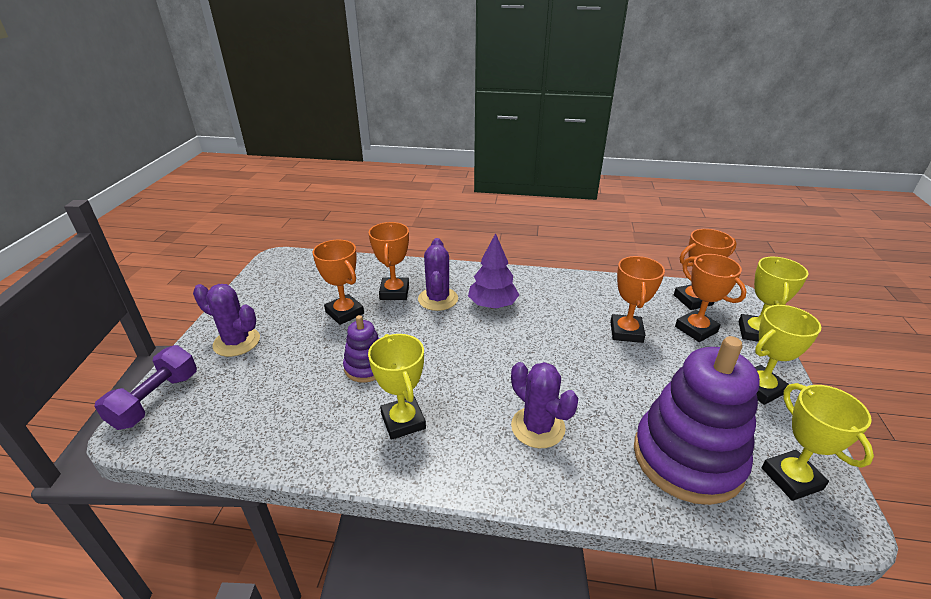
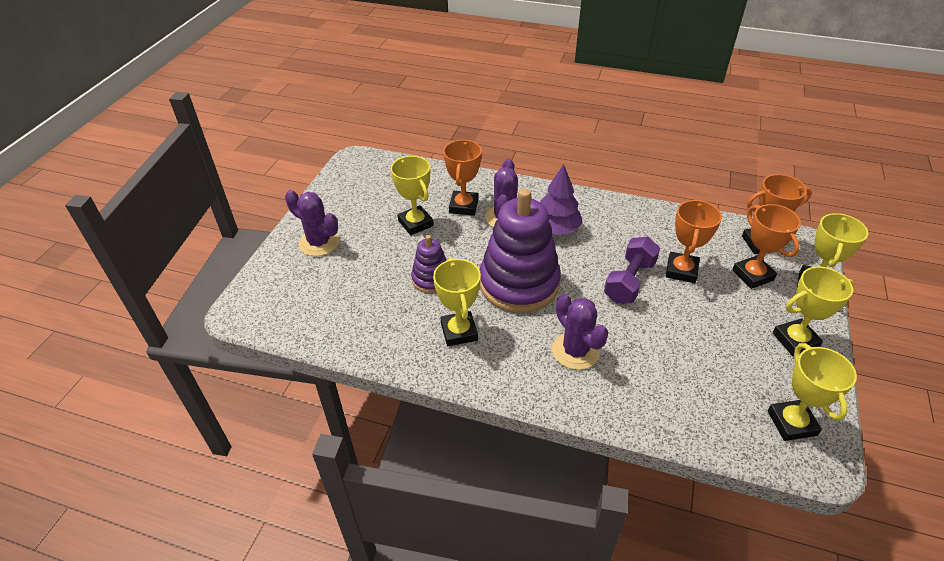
camera: 10 degrees right, 10 degrees up
purple dumbbell [94,345,197,430] -> purple dumbbell moved to [604,237,660,303]
orange trophy [312,240,364,325] -> yellow trophy [391,156,434,235]
purple stacking toy [634,336,760,505] -> purple stacking toy moved to [480,189,561,313]

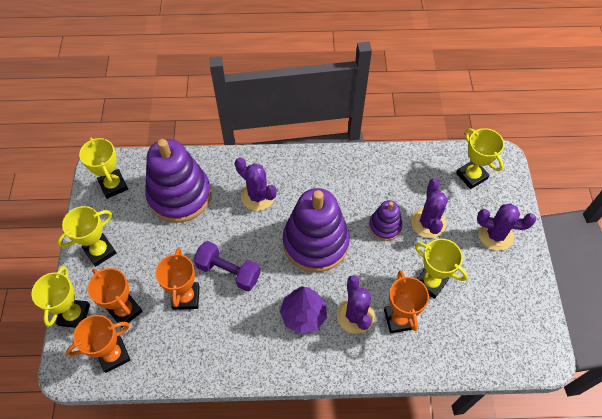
camera: 160 degrees right, 15 degrees up
yellow trophy [433,258,481,346] -> yellow trophy moved to [456,128,504,189]
purple dumbbell [604,237,660,303] -> purple dumbbell turned 75 degrees counterclockwise [193,241,261,291]
none -> purple stacking toy [145,139,211,223]
none -> purple cactus [411,178,448,238]

